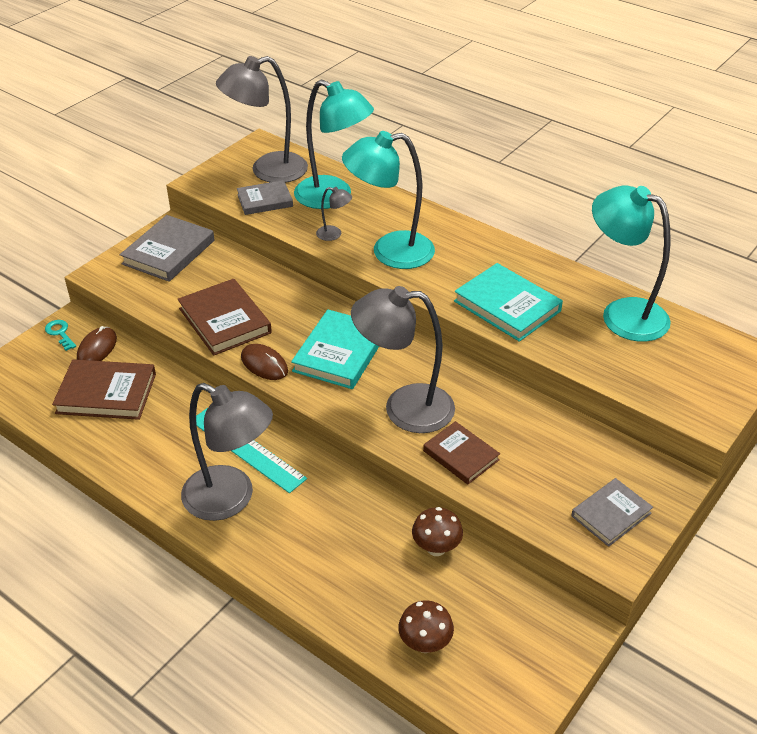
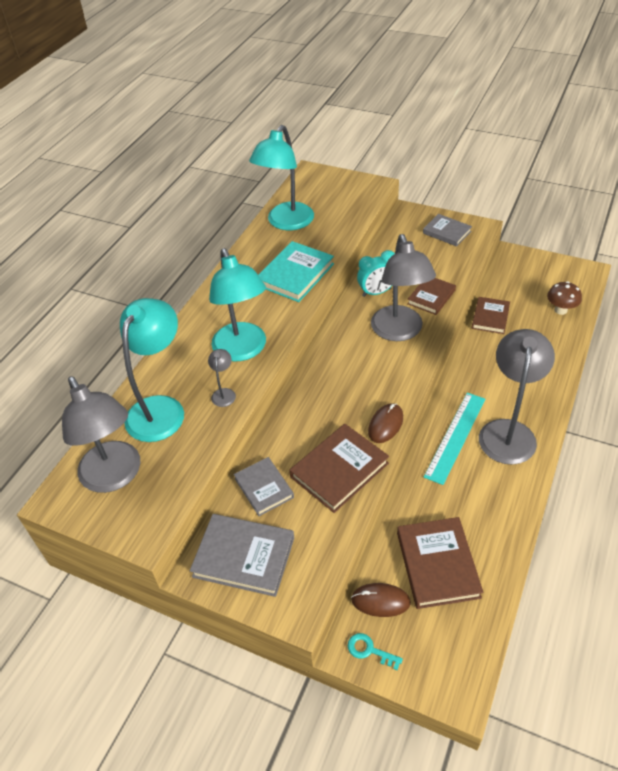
camera: 100 degrees left, 5 degrees up
turquoise key [45,320,76,351] -> turquoise key turned 75 degrees clockwise [348,633,403,670]
grey book [237,180,293,215] -> grey book moved to [234,457,294,516]
turquoise book [291,309,379,389] -> none
brown mushroom [412,507,463,556] -> brown book [472,297,510,334]
none -> turquoise clock [357,250,395,297]

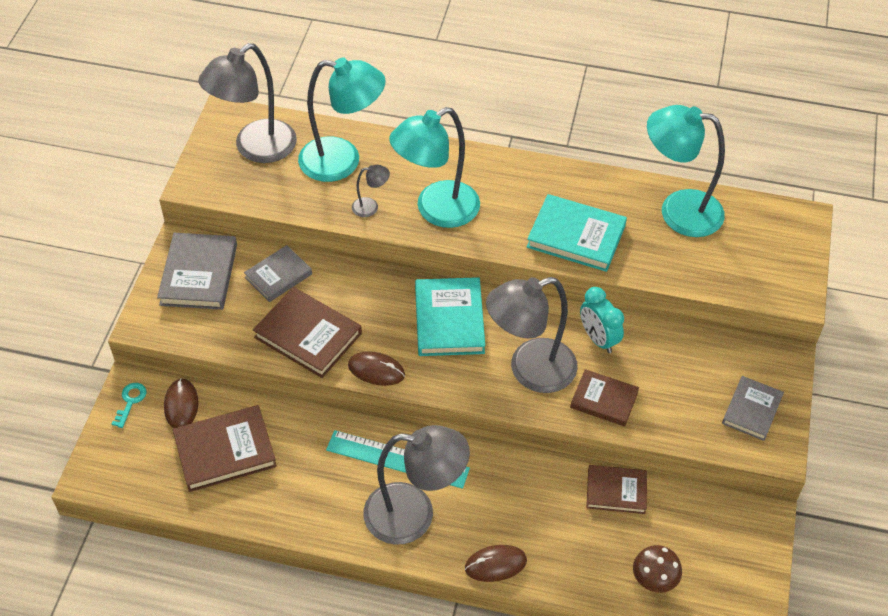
camera: 75 degrees right, 5 degrees up
none -> turquoise book [415,277,485,356]
none -> brown mouse [465,545,527,582]

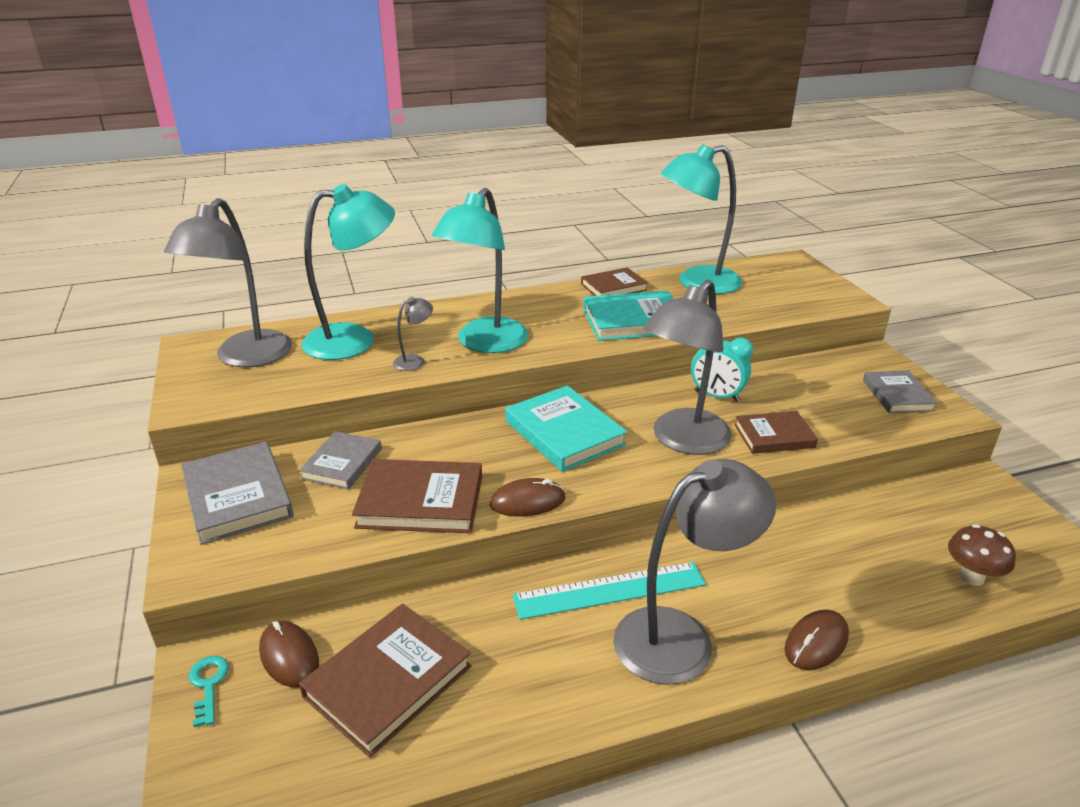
camera: 30 degrees left, 20 degrees down
brown book [586,465,647,514] -> brown book moved to [581,267,648,296]

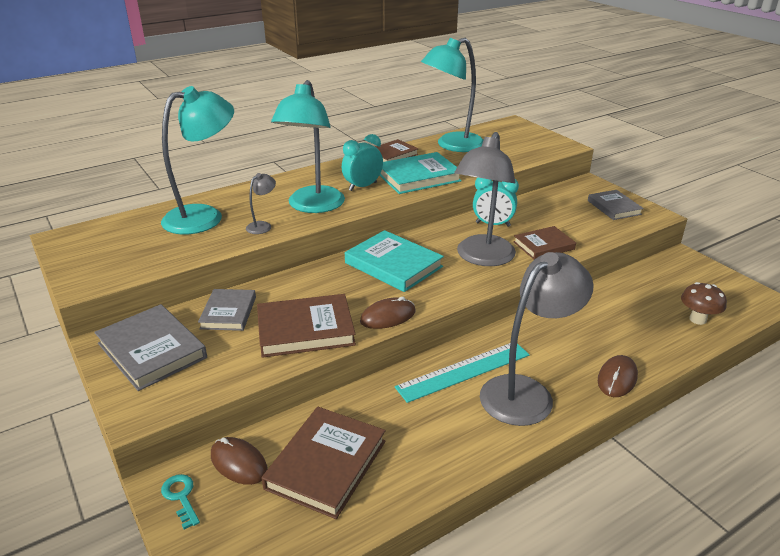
camera: 15 degrees left, 0 degrees up
grey lamp [164,198,292,367] -> none
none -> turquoise clock [342,134,383,191]

